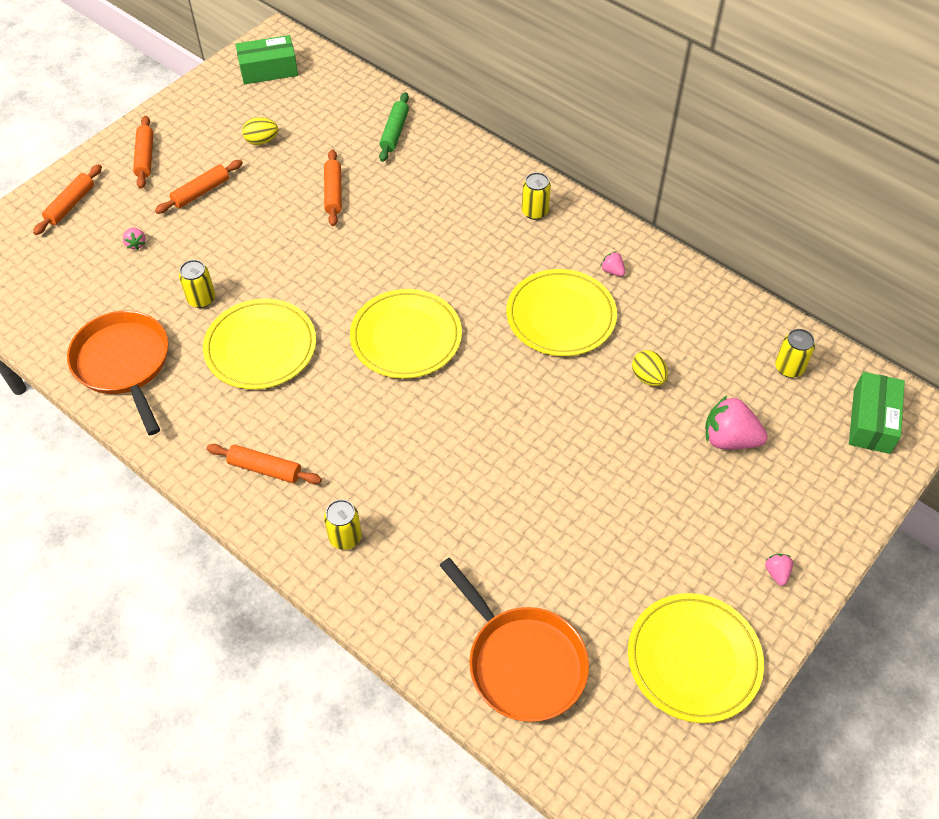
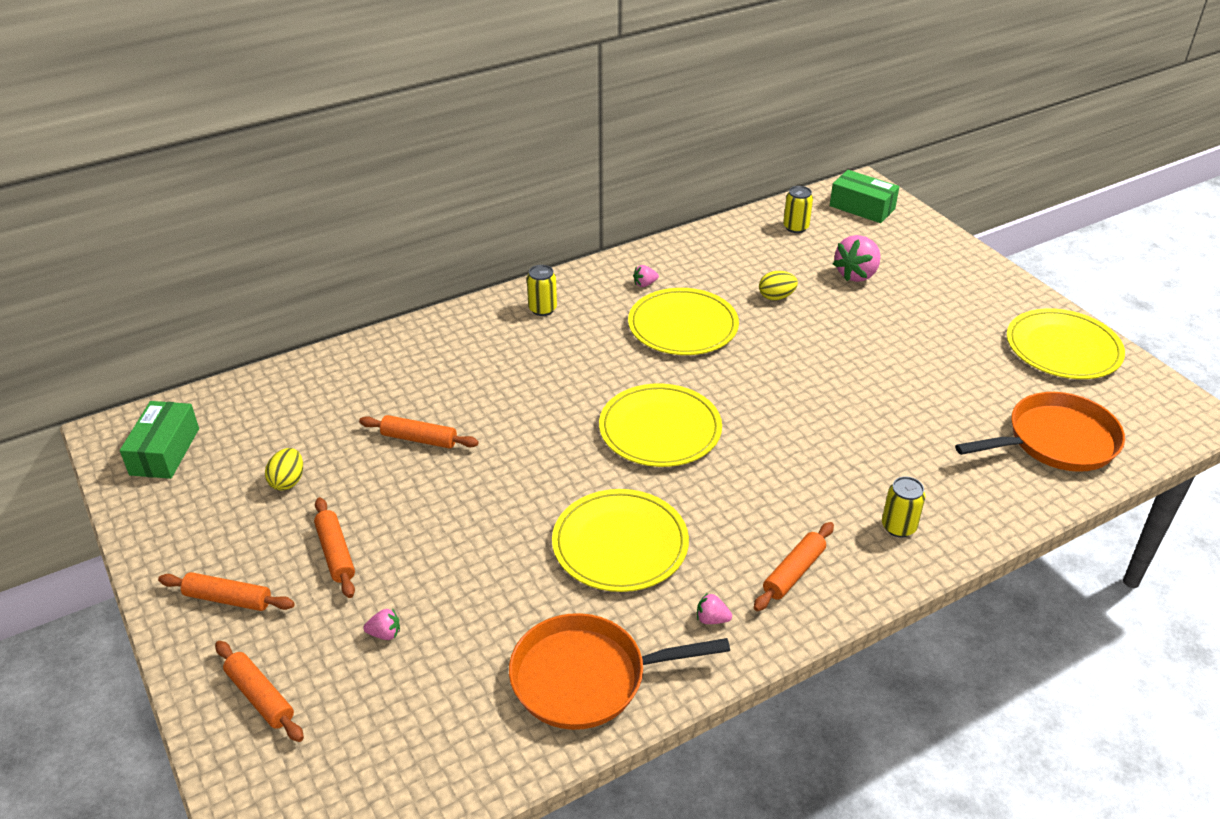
camera: 70 degrees left, 15 degrees down
yellow can [179,260,215,308] -> none
green rolling pin [379,92,409,162] -> none
pink strawberry [765,554,793,586] -> pink strawberry moved to [697,593,732,624]

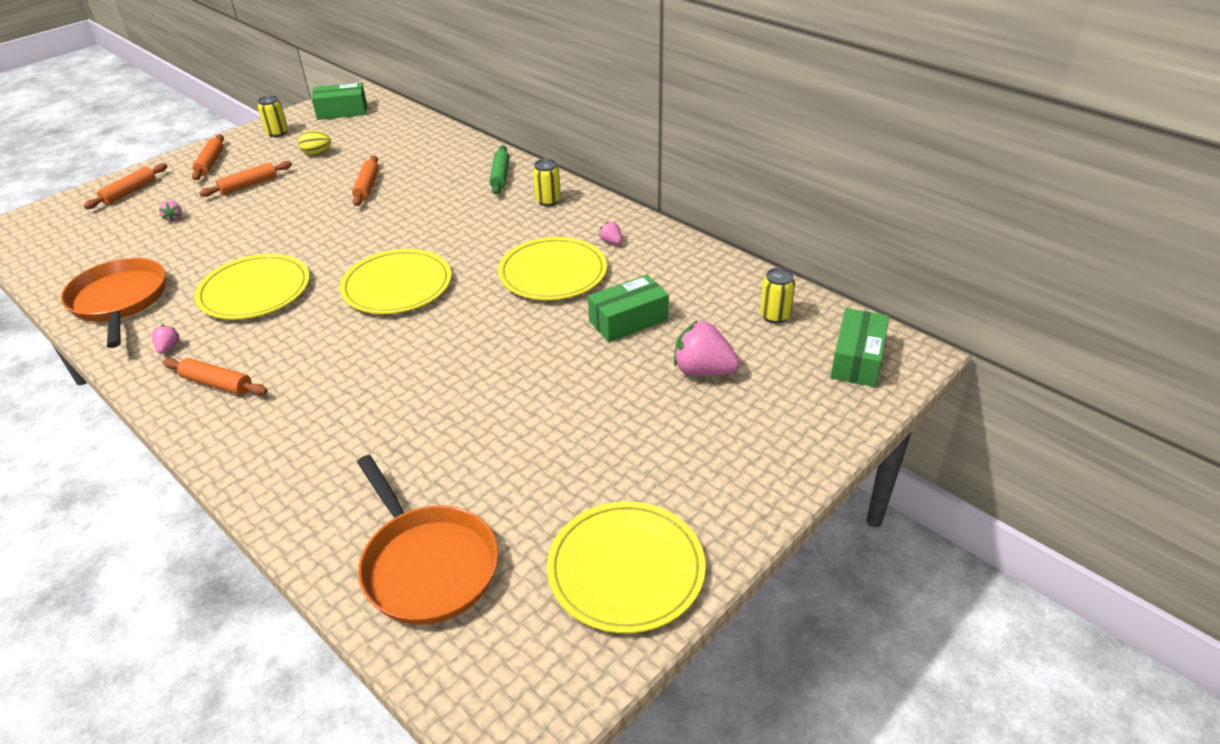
camera: 75 degrees right, 0 degrees up
yellow egg [759,271,798,300] -> green box [588,275,669,342]
yellow can [882,477,925,537] -> yellow can moved to [257,95,288,137]
none -> green rolling pin [490,146,509,195]

